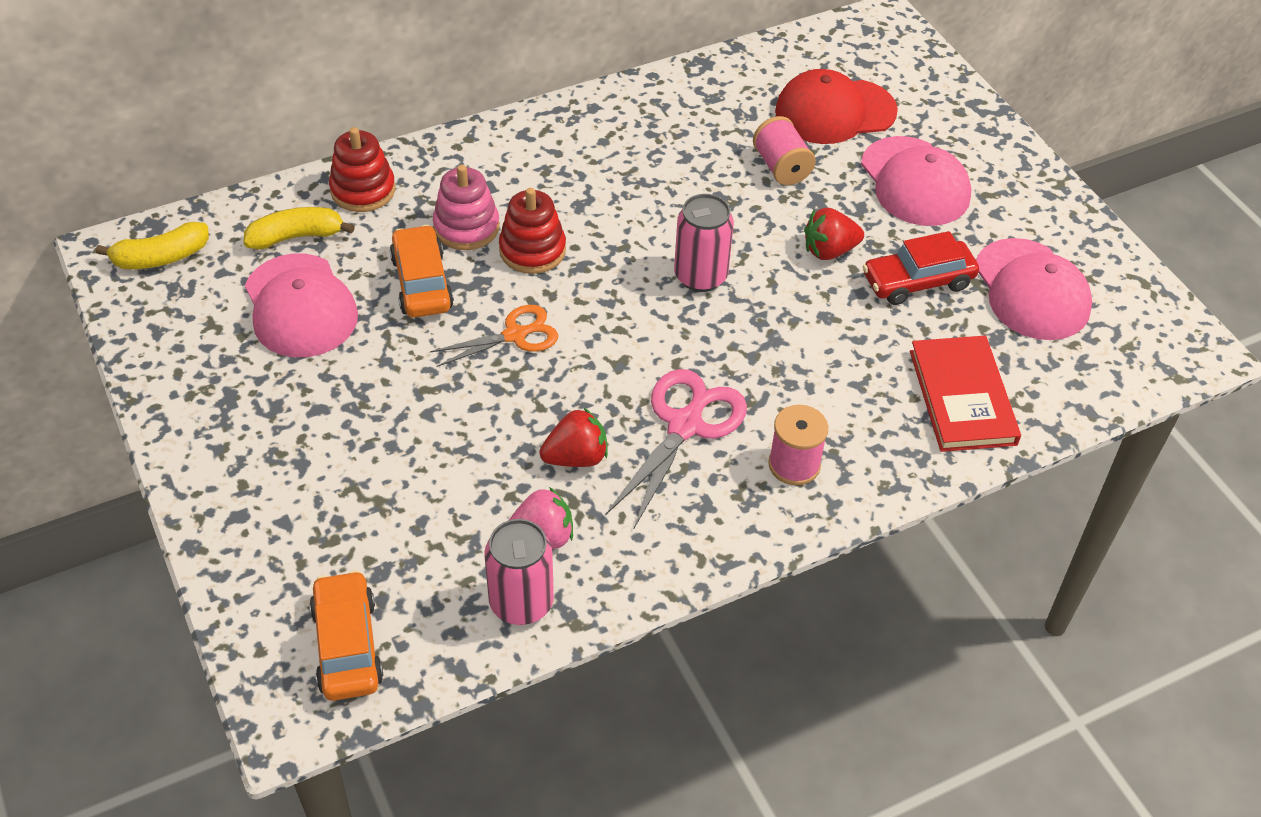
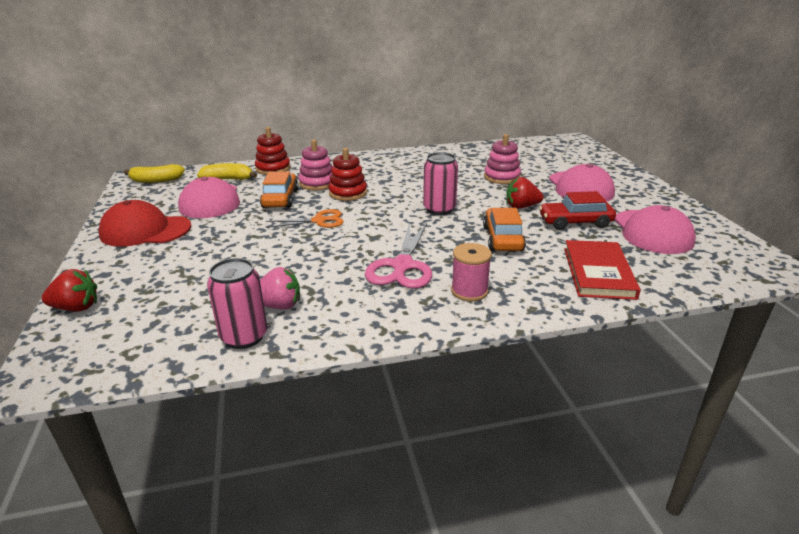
camera: 15 degrees right, 20 degrees down
orange car [309,570,383,701] -> orange car moved to [483,208,526,251]
red strawberry [539,408,608,467] -> red strawberry moved to [42,269,97,312]
pink scissors [606,369,747,528] -> pink scissors turned 150 degrees clockwise [365,223,432,289]
pink spool [753,116,816,185] -> pink stacking toy [484,134,521,184]
red cap [775,69,898,144] -> red cap moved to [98,200,191,247]

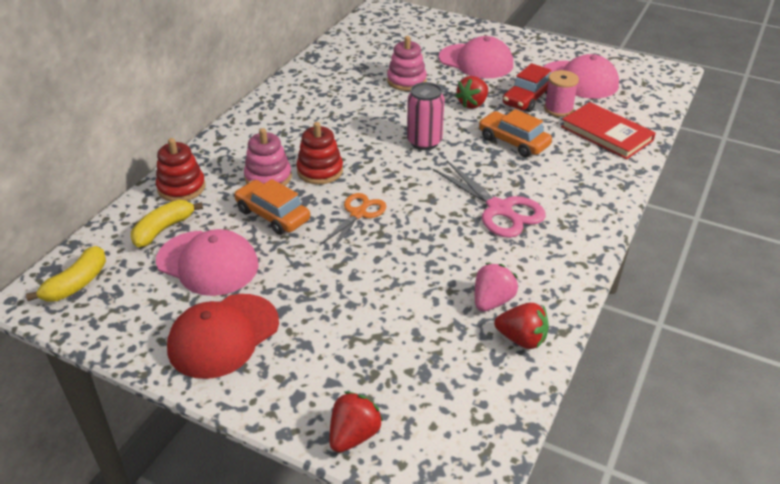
camera: 50 degrees left, 10 degrees up
pink can [207,258,267,349] -> red strawberry [494,303,549,349]
pink spool [451,243,492,301] -> pink spool moved to [544,70,579,117]

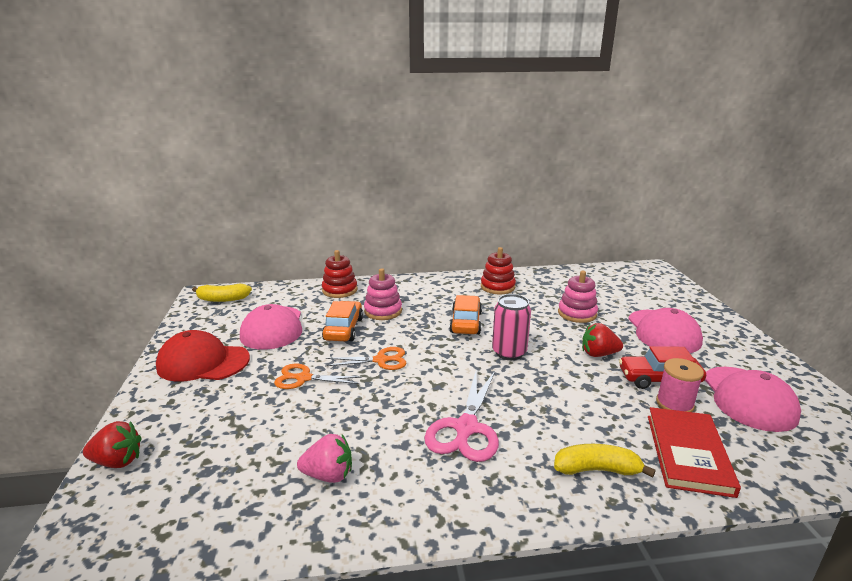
camera: 55 degrees right, 15 degrees down
yellow banana [131,200,203,247] -> yellow banana moved to [554,444,656,478]
red stacking toy [296,122,343,184] -> red stacking toy moved to [481,247,516,295]
orange car [479,109,552,157] -> orange car moved to [449,295,482,334]
red strawberry [494,303,549,349] -> none
none -> orange scissors [274,364,362,389]

